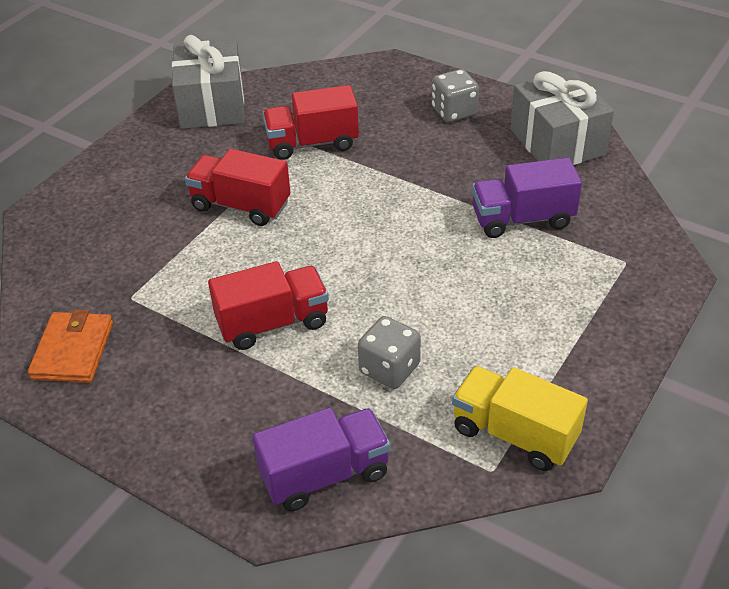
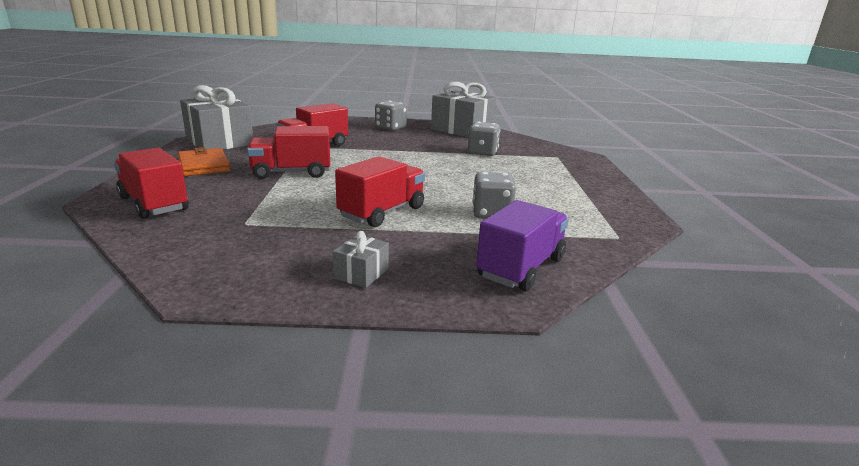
camera: 35 degrees left, 20 degrees down
orange wallet [28,309,113,383] -> orange wallet moved to [178,147,230,176]
yellow truck [452,366,588,471] -> none
purple truck [472,157,582,238] -> grey dice [468,122,500,156]
none -> red truck [114,148,189,219]
none -> grey gift [333,231,389,288]

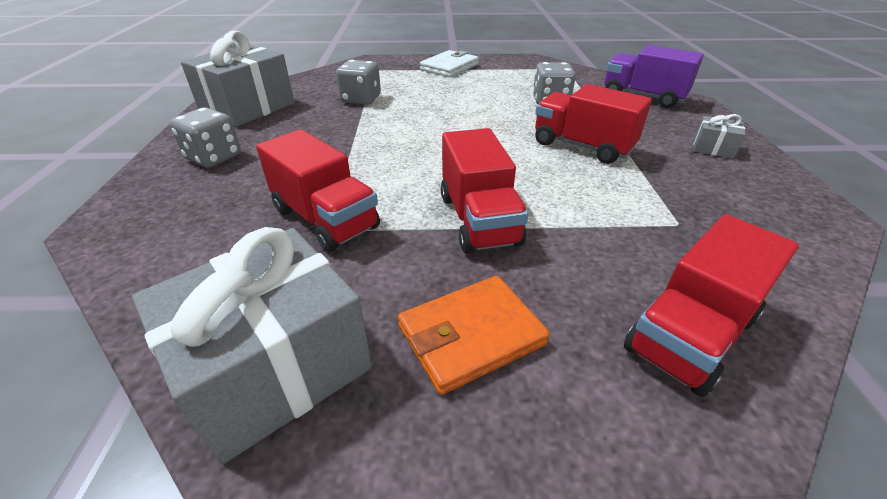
camera: 90 degrees left, 15 degrees up
none -> white wallet [420,50,479,77]

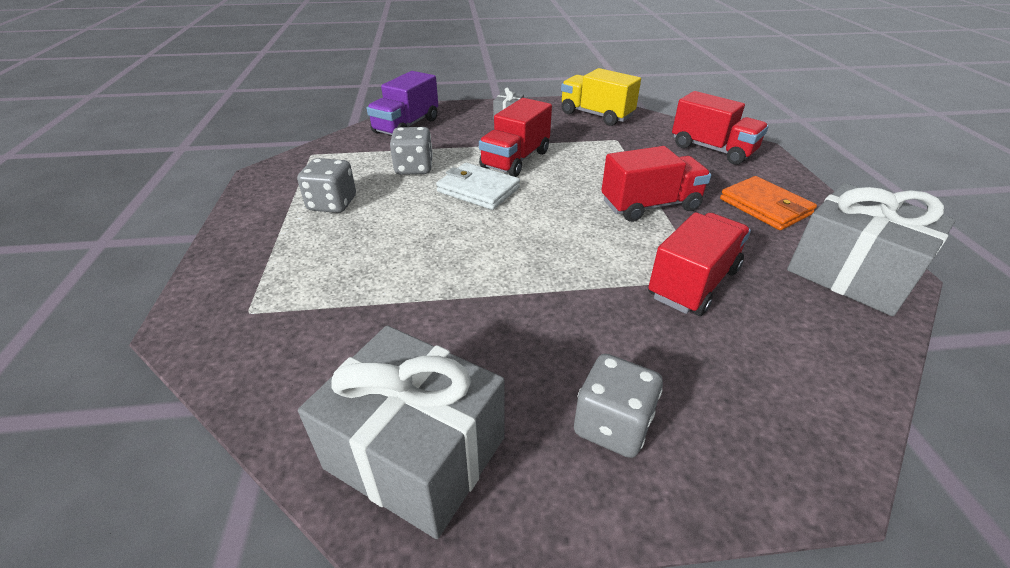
camera: 95 degrees left, 0 degrees up
grey dice [336,60,381,105] -> grey dice moved to [297,158,356,213]
white wallet [420,50,479,77] -> white wallet moved to [436,163,520,210]
none -> yellow truck [561,68,641,126]

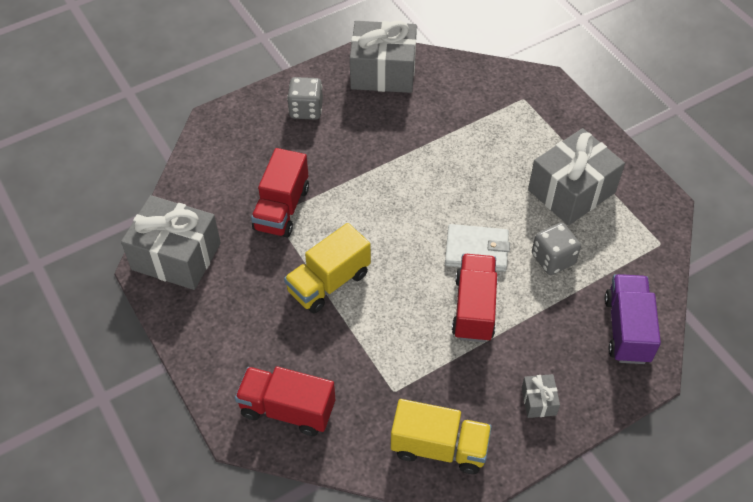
camera: 155 degrees right, 15 degrees up
grey dice [297,158,356,213] -> grey gift [528,128,625,226]
red truck [601,146,711,222] -> yellow truck [284,223,371,313]
orange wallet [720,176,817,230] -> none

